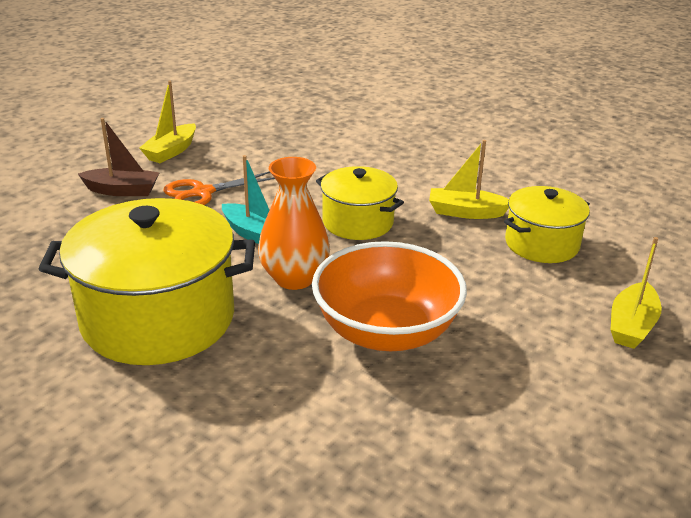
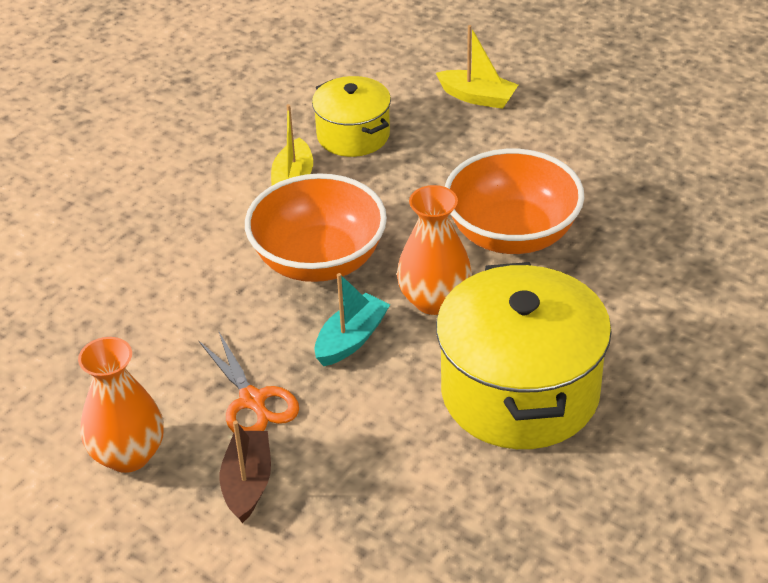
camera: 90 degrees left, 10 degrees up
yellow boat [139,81,196,163] -> orange vase [78,337,164,473]
yellow pot [316,166,404,240] -> orange bowl [245,173,387,282]

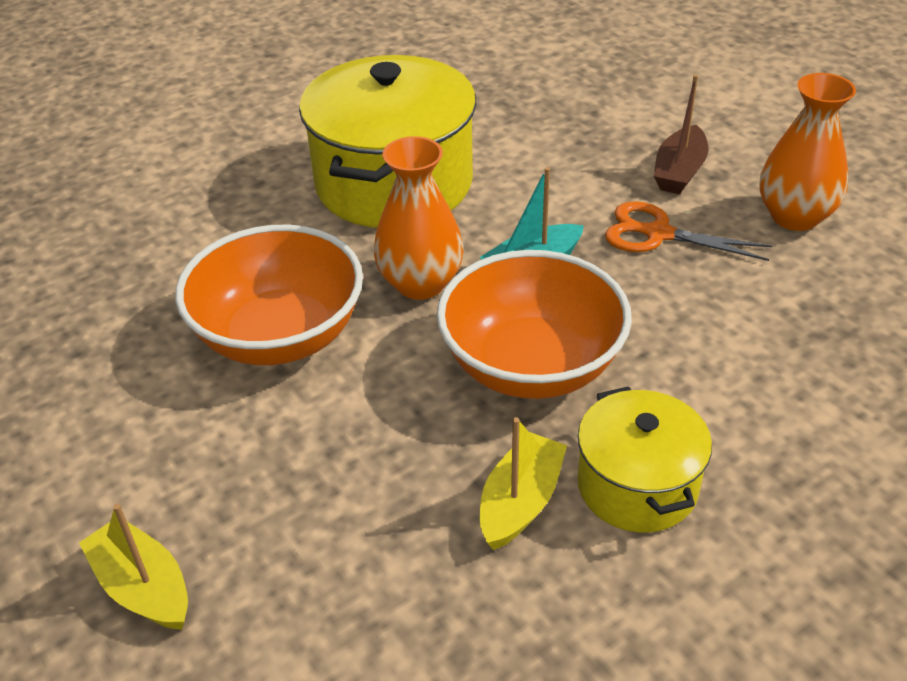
camera: 160 degrees left, 0 degrees up
orange scissors [198,332,299,433] -> orange scissors turned 60 degrees counterclockwise [605,201,772,261]
yellow pot [312,76,391,157] -> yellow pot moved to [578,386,712,532]

